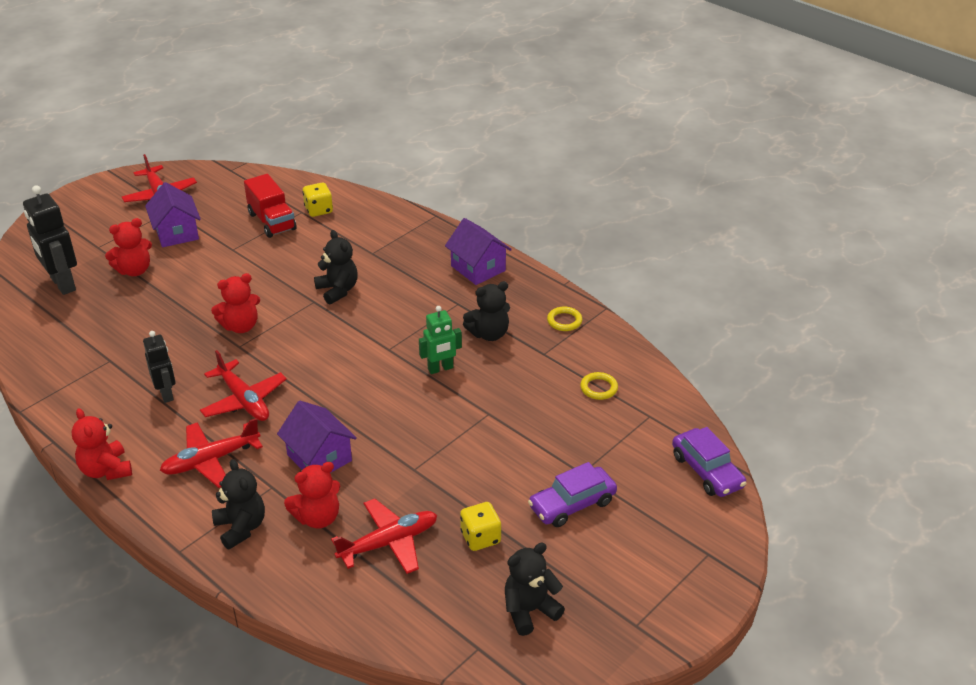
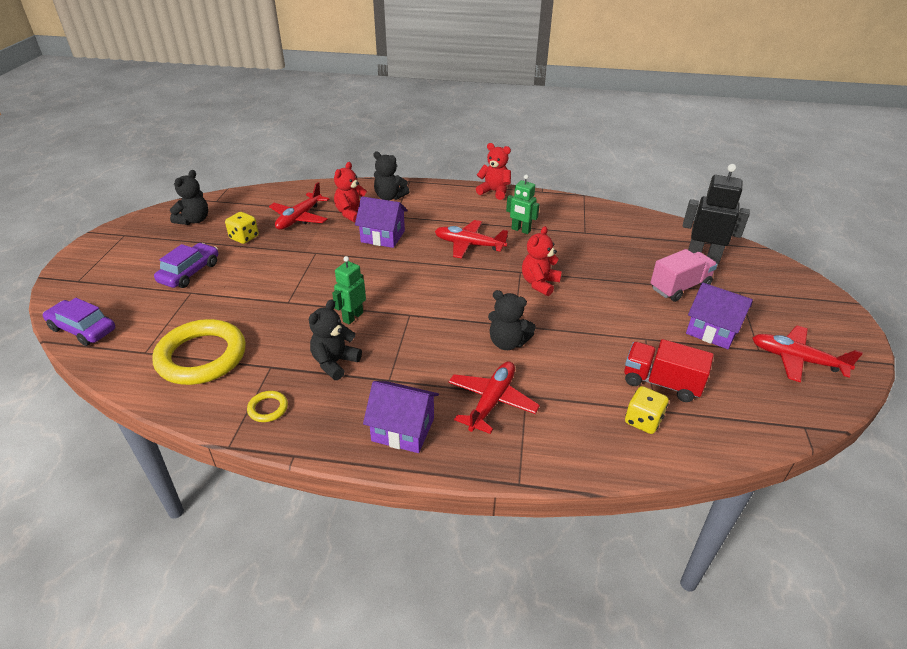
camera: 145 degrees right, 0 degrees up
red teddy bear [105,218,152,276] -> pink truck [650,249,718,302]
black robot [143,331,176,403] -> green robot [506,175,540,234]
red plane [160,418,263,488] -> red plane moved to [449,361,540,434]
yellow ring [580,372,618,400] -> yellow ring [152,319,246,385], size x2.41

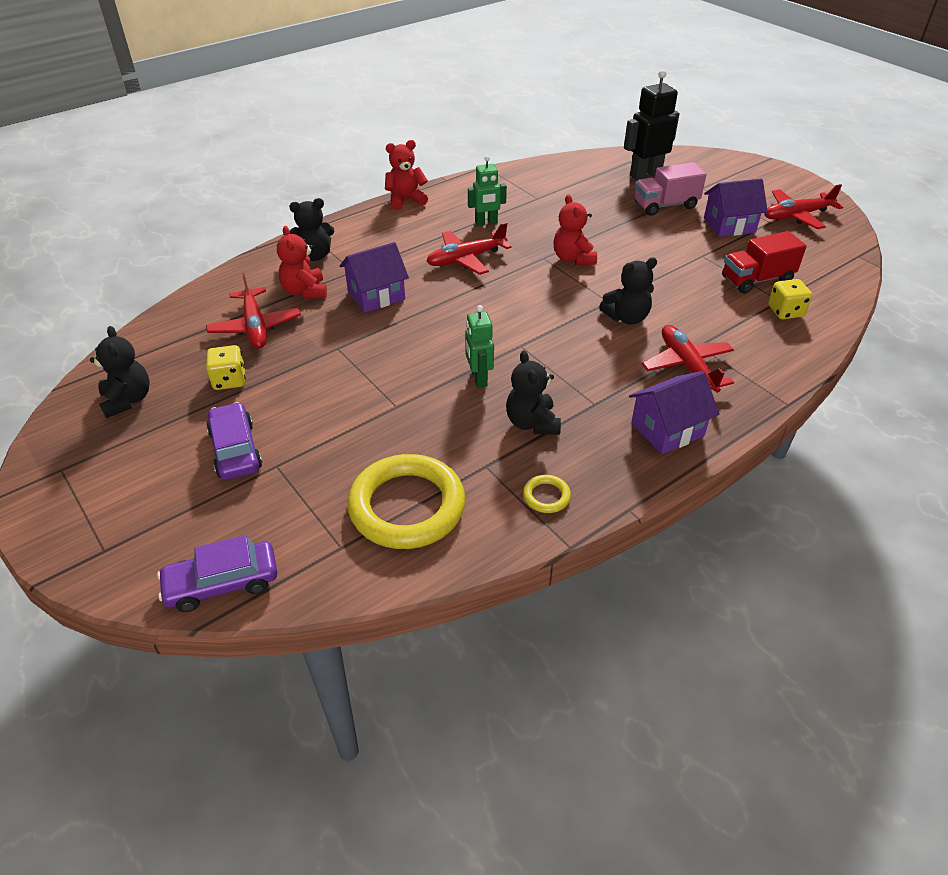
camera: 45 degrees left, 5 degrees up
pink truck [650,249,718,302] -> pink truck turned 120 degrees counterclockwise [634,162,707,216]

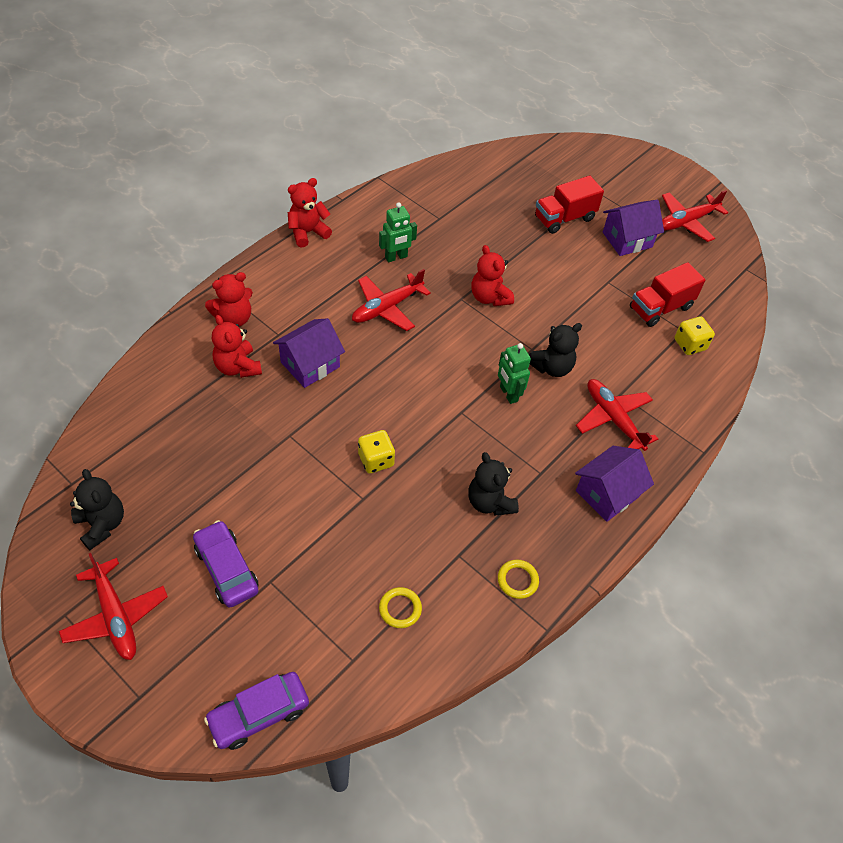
camera: 15 degrees left, 10 degrees up
red plane [206,273,301,349] -> red plane moved to [59,553,168,660]
yellow dice [206,345,246,390] -> yellow dice moved to [358,430,395,474]
black teddy bear [289,198,334,261] -> red teddy bear [205,272,253,327]
yellow ring [347,454,465,549] -> yellow ring [379,587,422,628], size x0.41
green robot [465,305,494,388] -> green robot moved to [498,343,531,404]
black robot [624,70,680,180] -> none
pink truck [634,162,707,216] -> red truck [535,175,604,234]

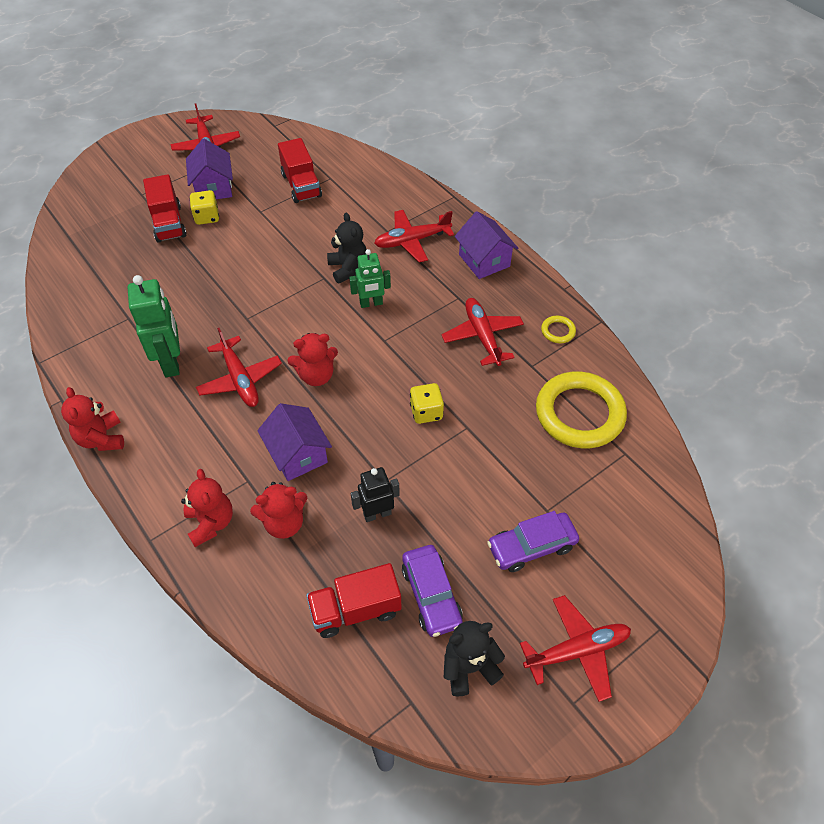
camera: 75 degrees left, 0 degrees up
purple car [204,672,309,750] -> purple car moved to [402,545,463,637]
green robot [379,202,417,262] -> green robot [128,275,180,377], size x1.58
yellow ring [379,587,422,628] -> yellow ring [536,371,627,448], size x2.41
black teddy bear [468,452,519,516] -> red plane [442,298,524,366]
red teddy bear [471,245,514,306] -> red teddy bear moved to [287,333,338,386]
yellow dice [675,316,715,355] -> yellow dice moved to [190,190,219,225]
none -> red truck [306,563,401,638]
none -> black robot [351,467,400,522]

